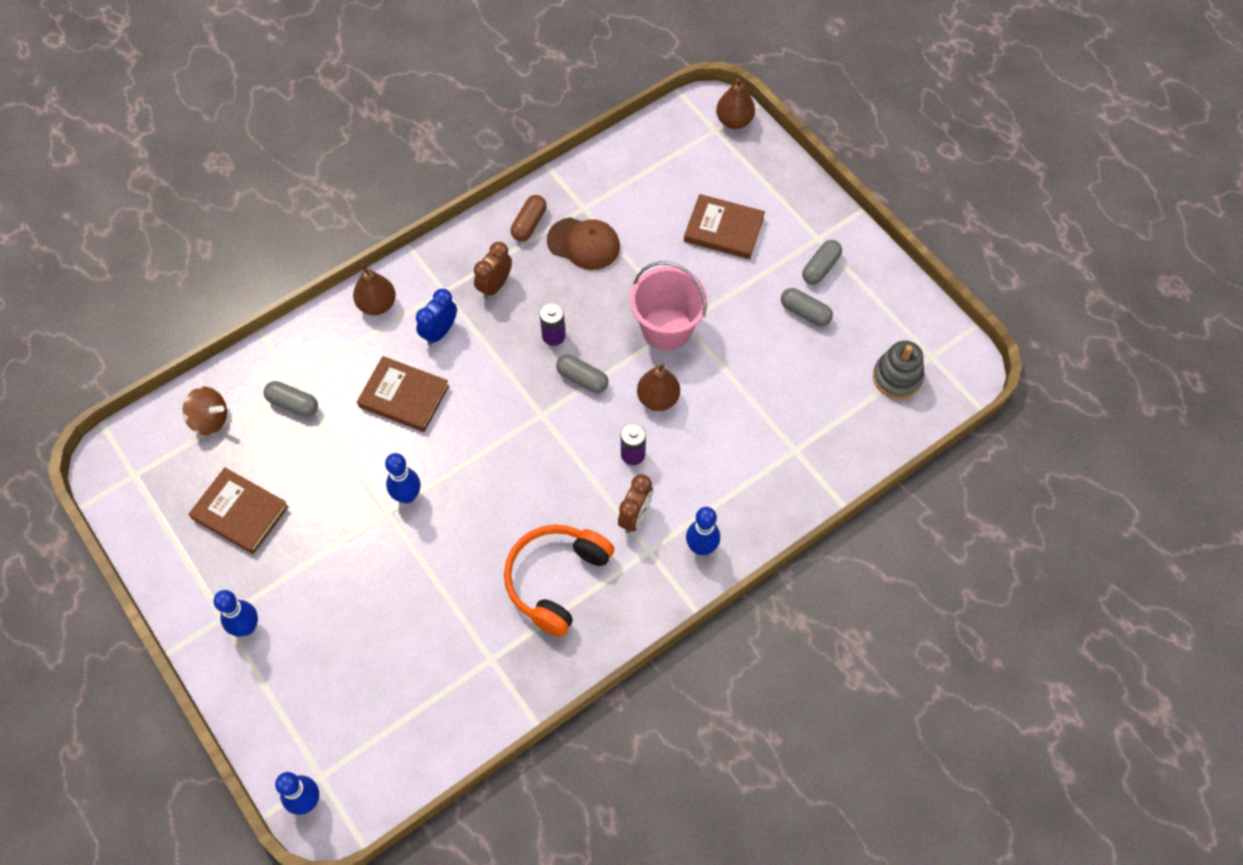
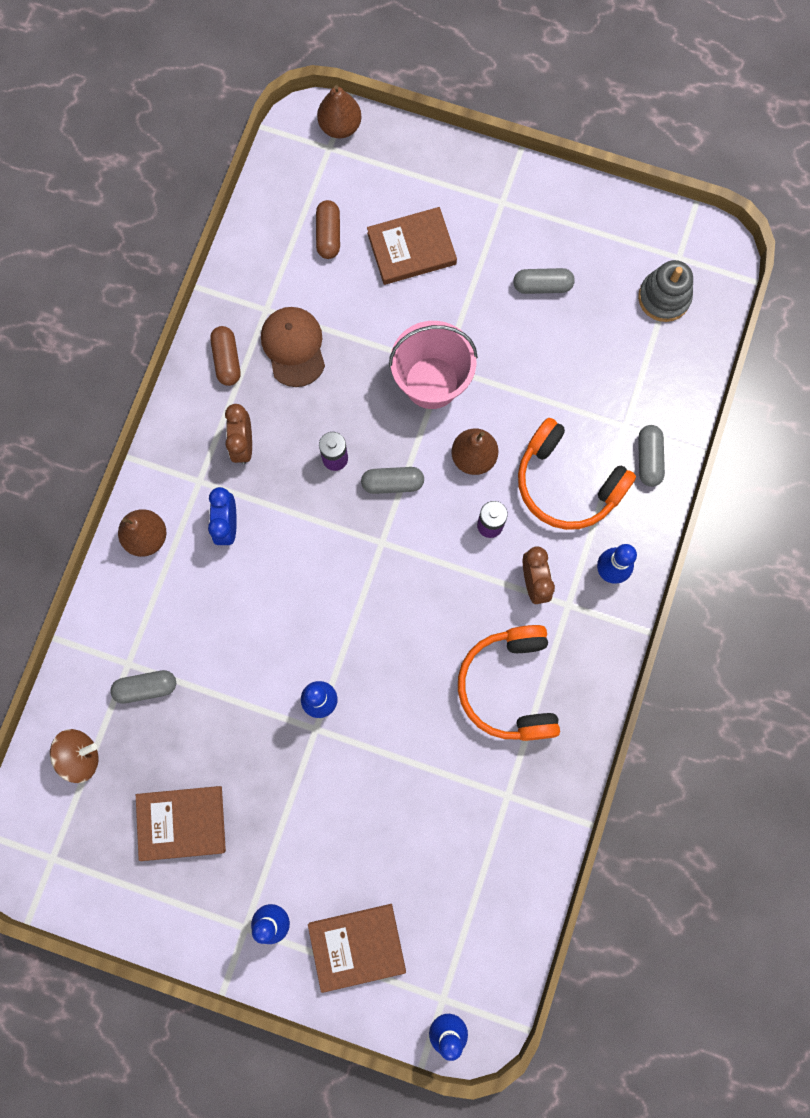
camera: 35 degrees left, 15 degrees up
brown book [357,356,449,432] -> brown book moved to [308,904,406,993]
brown cap [547,217,620,270] -> brown cap turned 90 degrees counterclockwise [261,307,325,387]
grey capsule [802,240,842,285] -> grey capsule moved to [638,425,665,487]
none -> brown capsule [316,200,340,259]
none -> orange headphones [518,418,636,530]

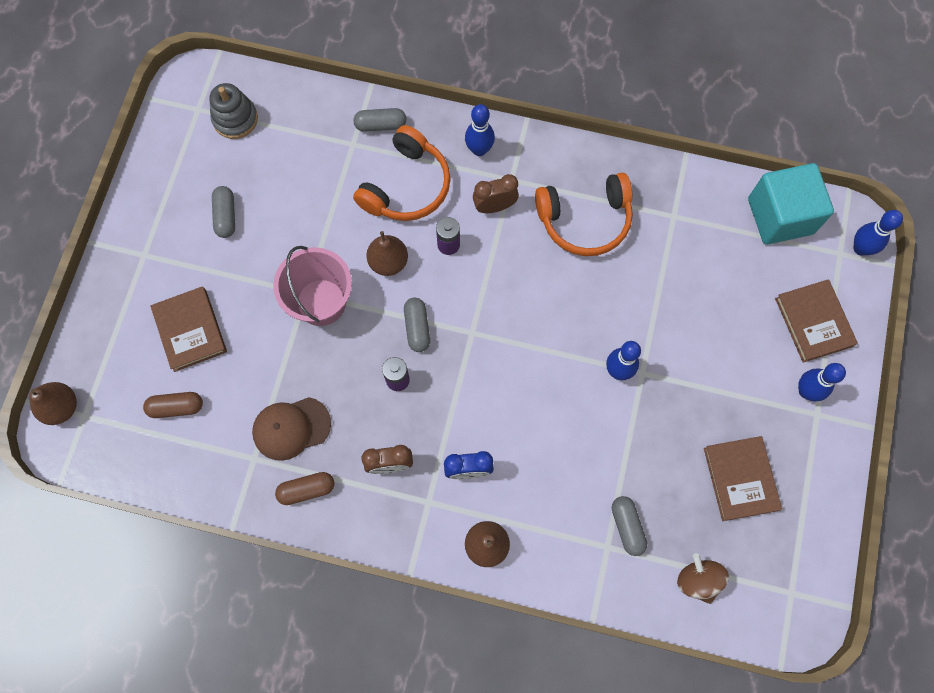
camera: 95 degrees left, 5 degrees down
none -> turquoise cube [748,163,834,245]

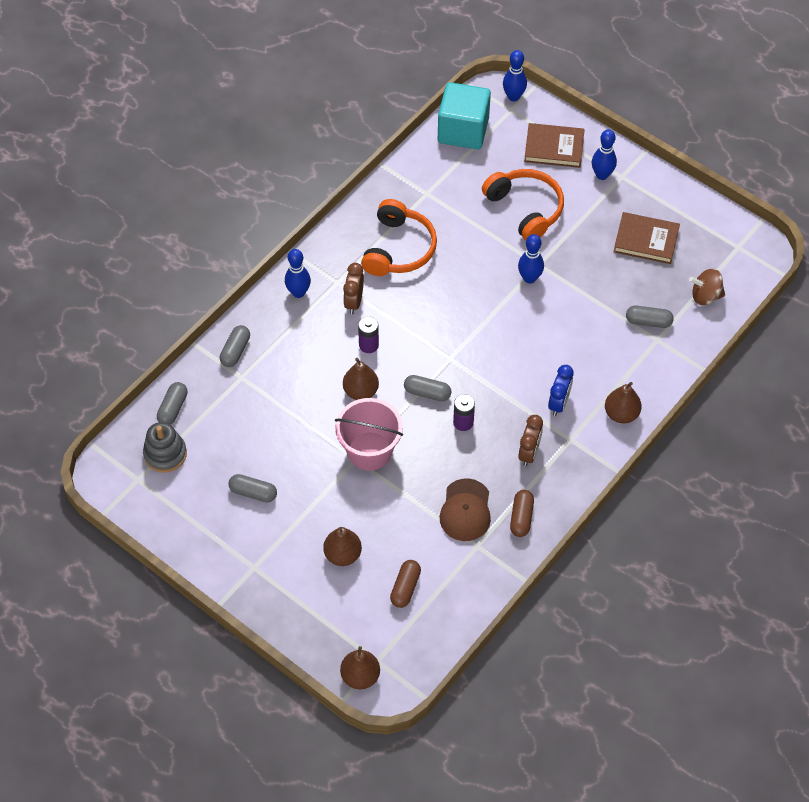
camera: 65 degrees left, 15 degrees down
brown book [150,286,227,372] -> brown pear [323,527,362,566]
orange headphones [353,125,450,221] -> orange headphones moved to [482,169,564,241]
none -> grey capsule [157,382,188,425]

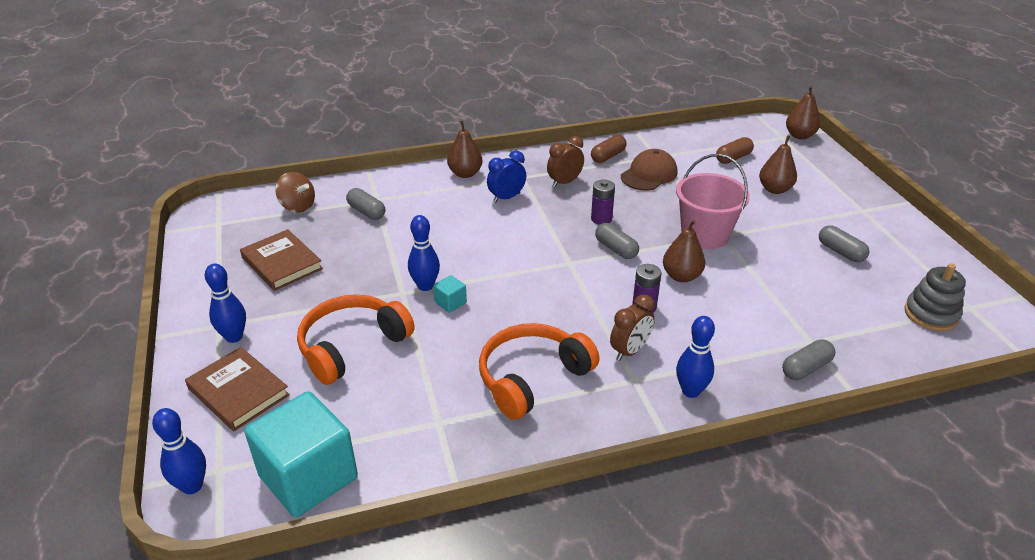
camera: 145 degrees left, 20 degrees down
grey capsule [157,382,188,425] -> none
orange headphones [482,169,564,241] -> orange headphones turned 45 degrees clockwise [297,294,415,385]
none -> turquoise cube [433,275,467,313]

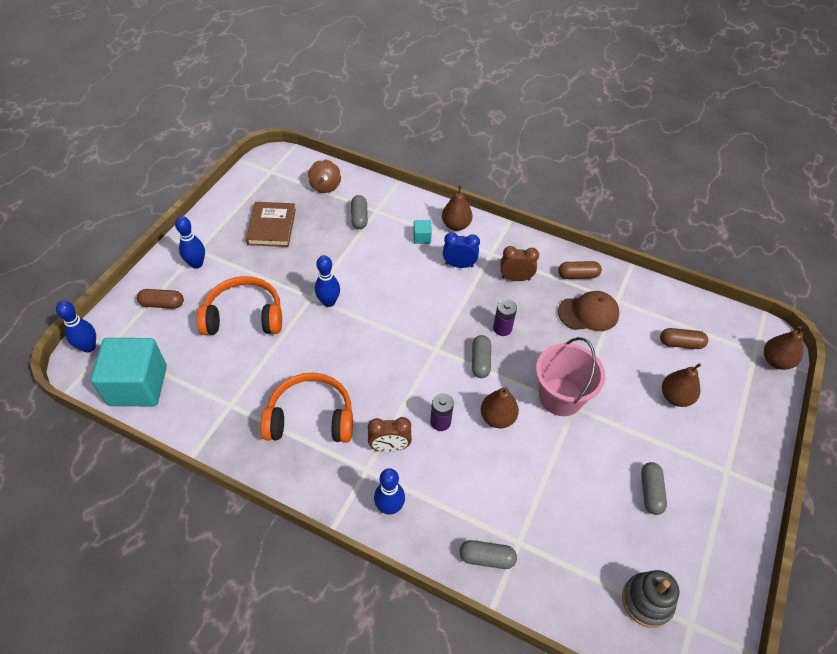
camera: 40 degrees right, 15 degrees up
brown book [185,347,290,431] -> brown capsule [137,289,184,309]
turquoise cube [433,275,467,313] -> turquoise cube moved to [413,220,432,244]

